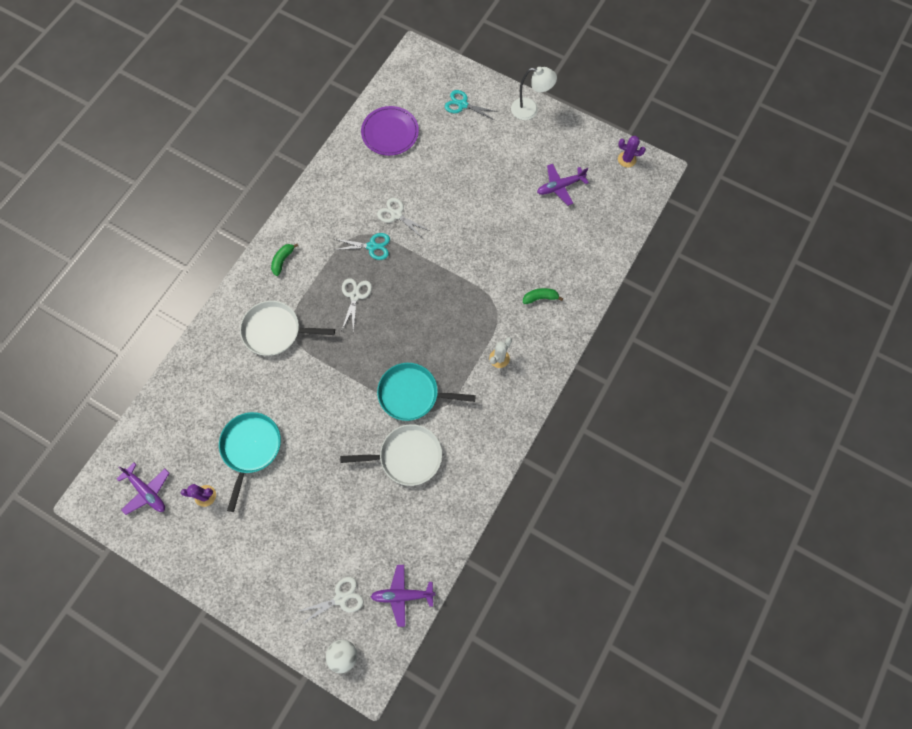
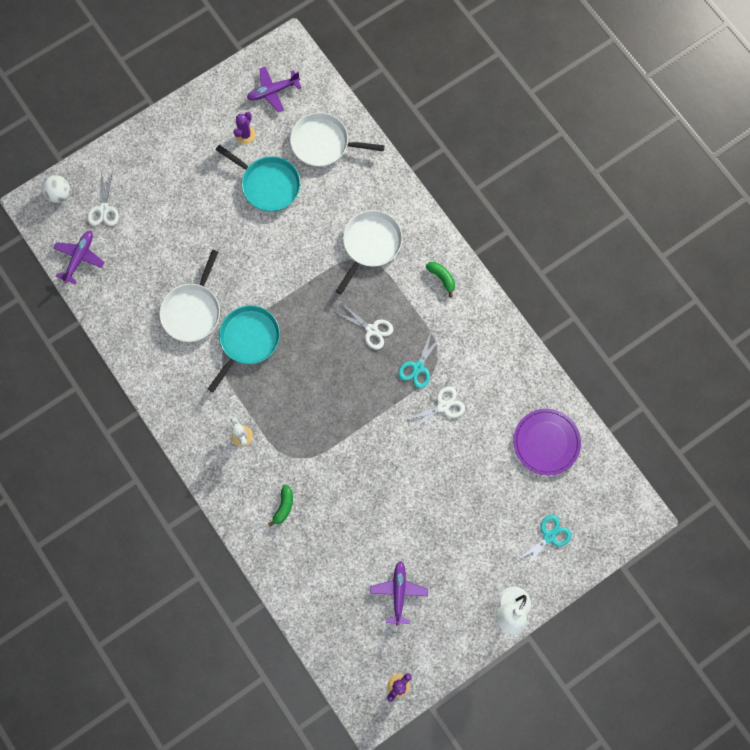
camera: 115 degrees right, 5 degrees up
none -> white pan [290,112,385,167]

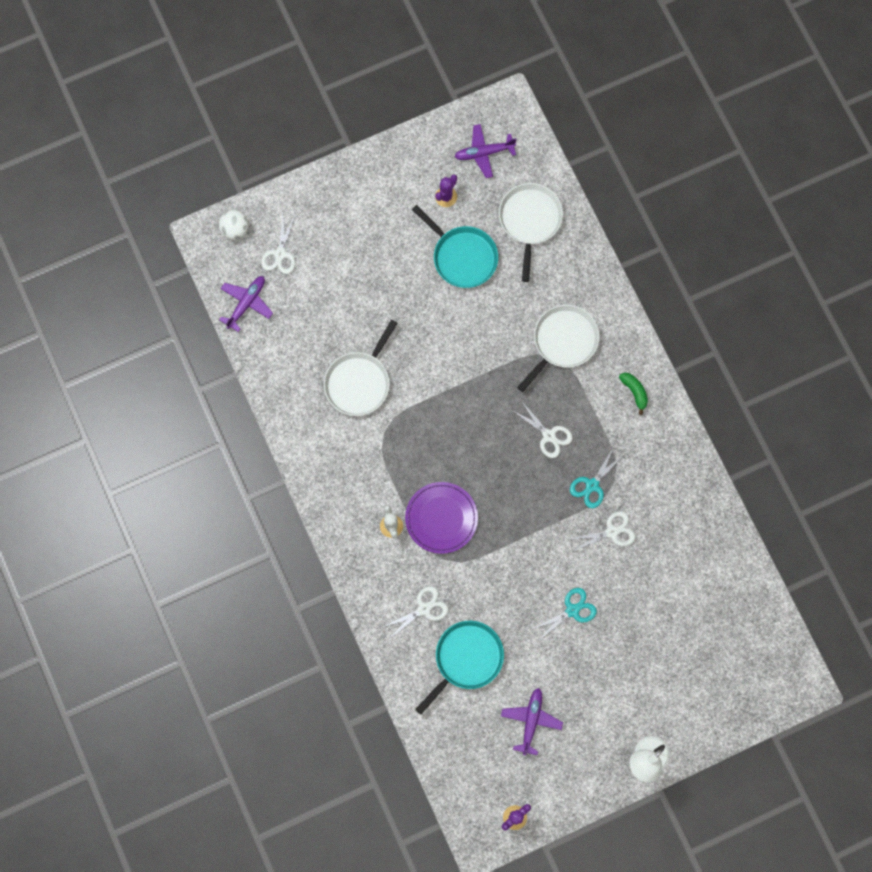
camera: 10 degrees right, 0 degrees up
turquoise pan [208,305,280,392] -> turquoise pan moved to [415,621,504,715]
green banana [268,484,293,527] -> white scissors [381,586,448,638]
white pan [290,112,385,167] -> white pan turned 75 degrees clockwise [499,183,563,282]
purple plate [513,409,581,476] -> purple plate moved to [405,482,478,554]
turquoise scissors [515,515,572,571] -> turquoise scissors moved to [532,588,597,641]

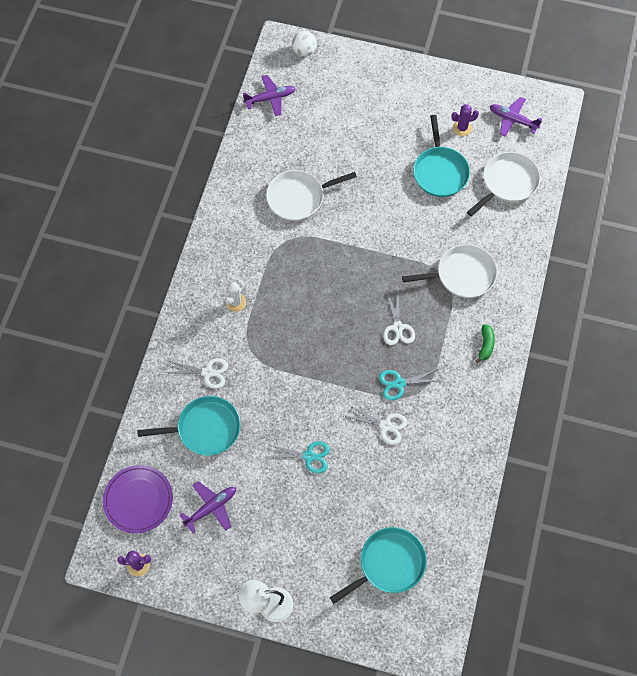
camera: 40 degrees right, 10 degrees down
white scissors [261,214,296,274] -> none
purple plate [405,482,478,554] -> purple plate moved to [103,465,173,533]
none -> turquoise pan [330,527,427,604]

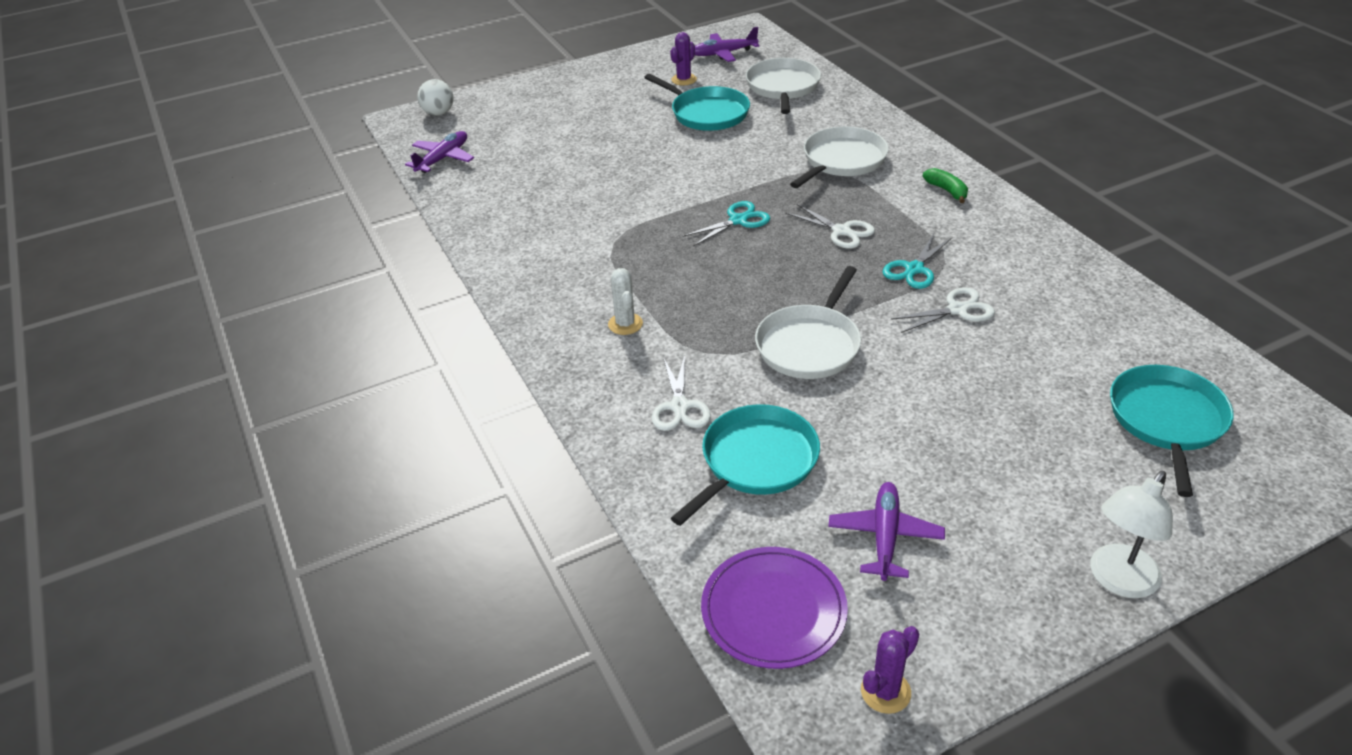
camera: 40 degrees left, 25 degrees down
white scissors [167,358,228,389] -> white scissors turned 120 degrees clockwise [652,355,711,431]
white pan [266,170,357,221] -> white pan moved to [755,266,861,379]
turquoise scissors [267,441,330,474] -> turquoise scissors moved to [683,201,770,246]

